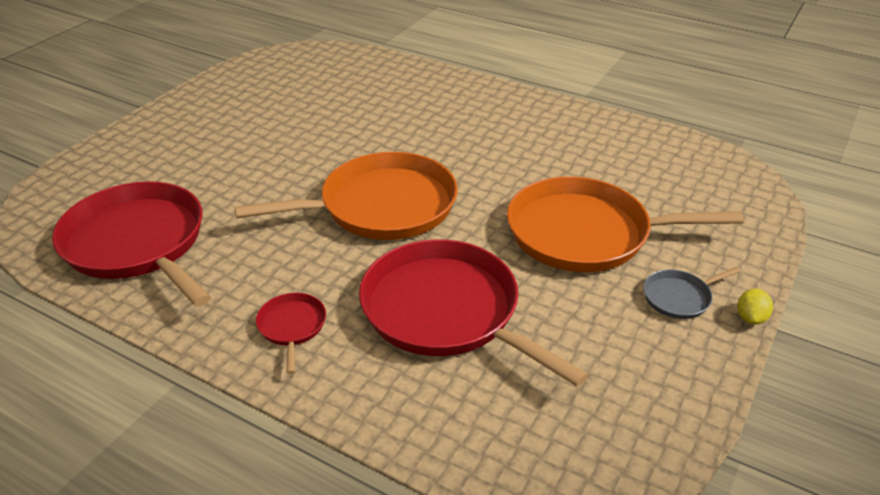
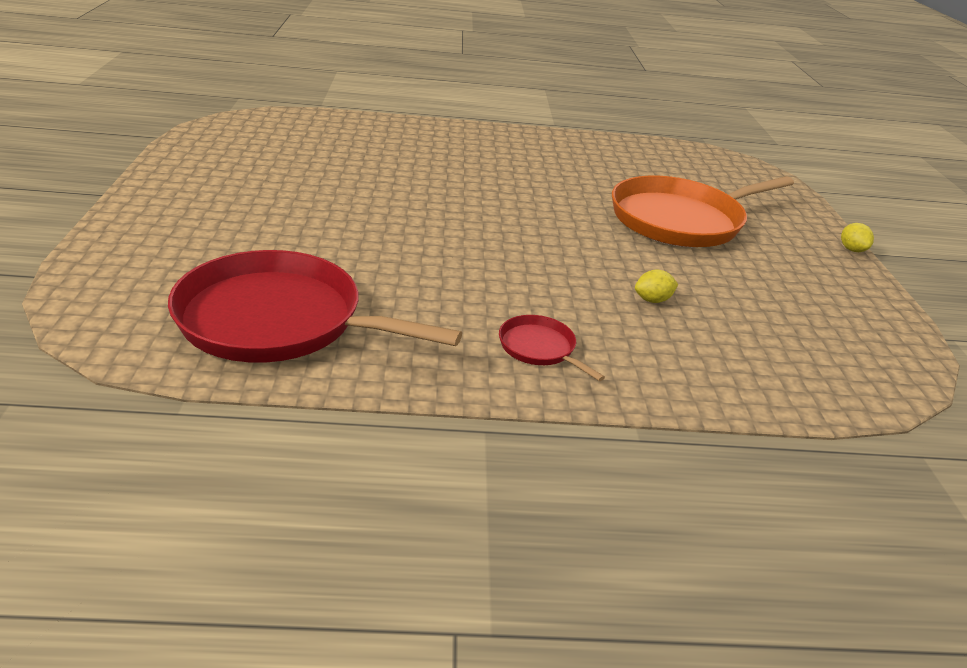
camera: 35 degrees left, 5 degrees down
orange pan [235,152,458,240] -> none
red pan [359,239,589,387] -> yellow lemon [635,269,678,303]
grey pan [643,267,741,319] -> none

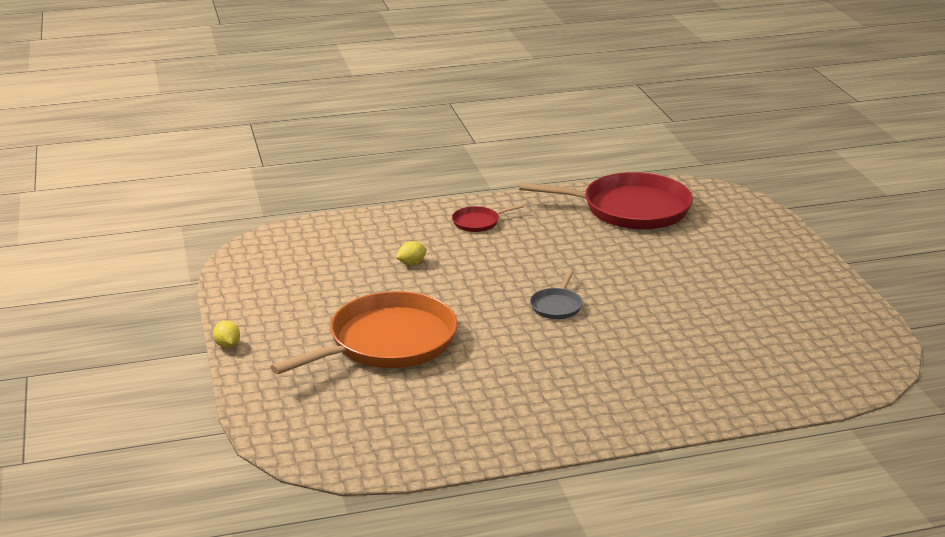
camera: 170 degrees right, 5 degrees down
red pan [499,315,605,381] -> red pan turned 120 degrees clockwise [452,204,524,232]
none -> grey pan [530,270,583,319]

